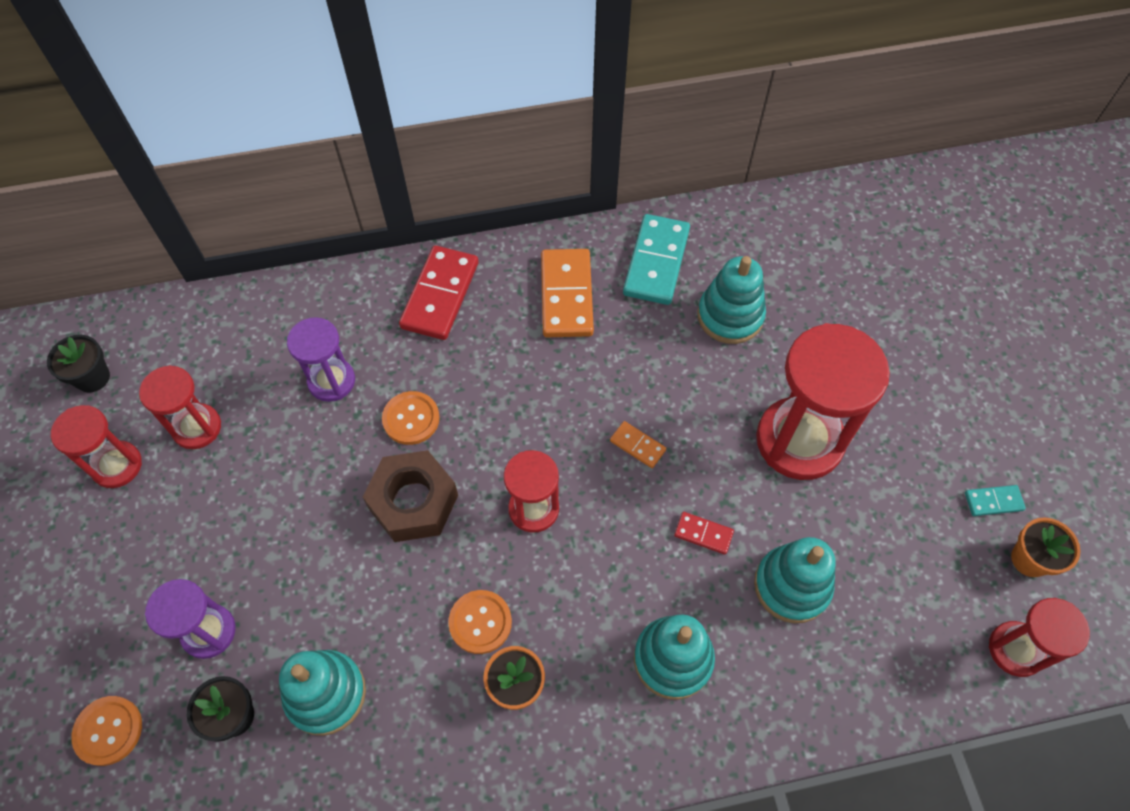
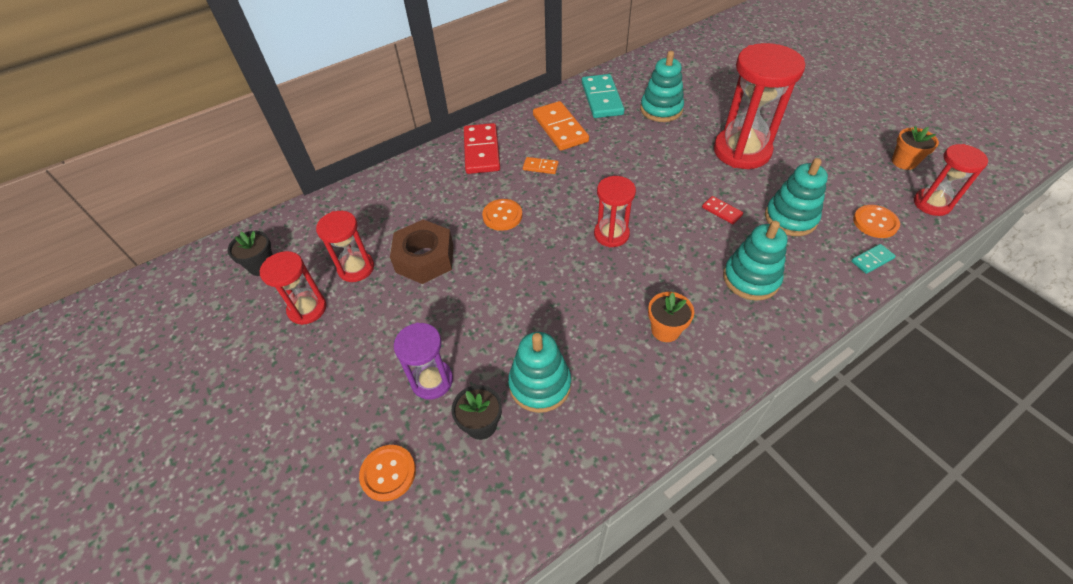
camera: 20 degrees left, 10 degrees down
purple hourglass [287,317,355,402] -> none
brown nut [363,450,458,542] -> brown nut moved to [390,220,454,284]
orange button [448,590,512,654] -> orange button moved to [853,205,900,238]
orange domino [610,421,666,468] -> orange domino moved to [523,157,559,174]
red domino [674,512,734,555] -> red domino turned 45 degrees clockwise [702,196,743,224]
turquoise domino [965,485,1026,516] -> turquoise domino moved to [851,244,896,274]

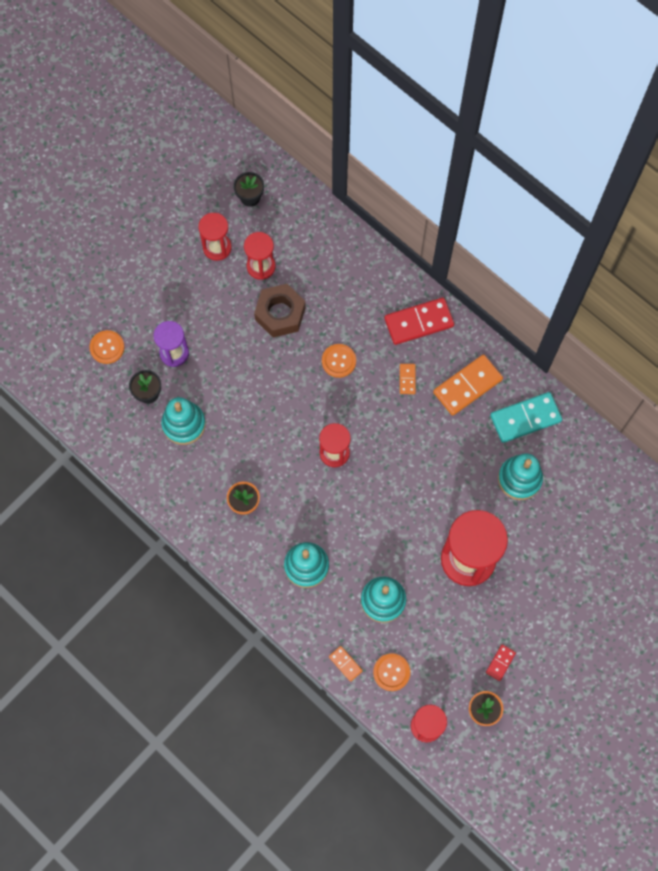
camera: 75 degrees right, 20 degrees up
red domino [702,196,743,224] -> red domino moved to [486,644,516,681]
turquoise domino [851,244,896,274] -> orange domino [329,646,363,682]

